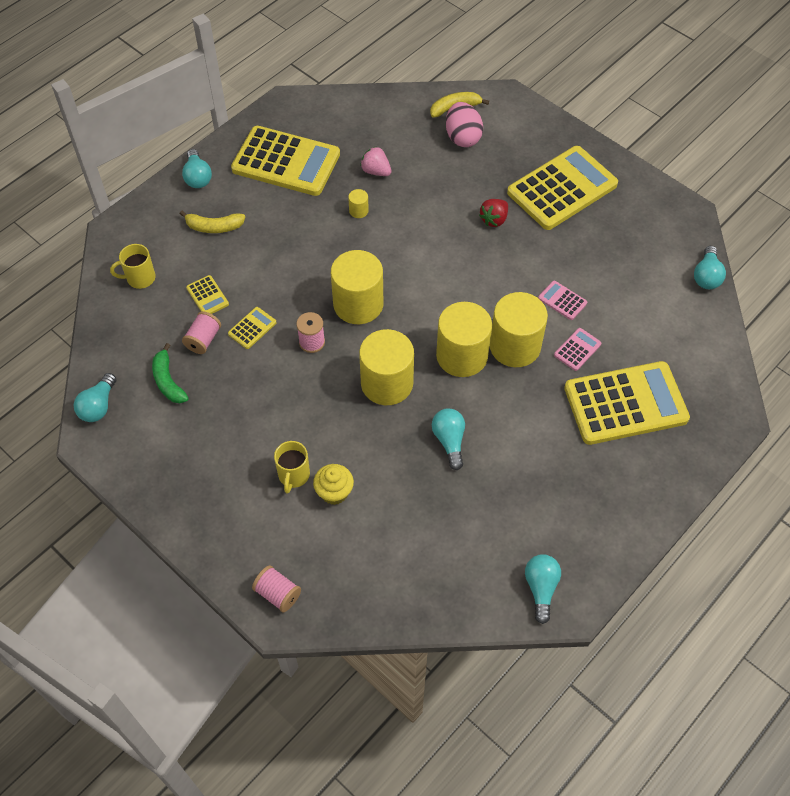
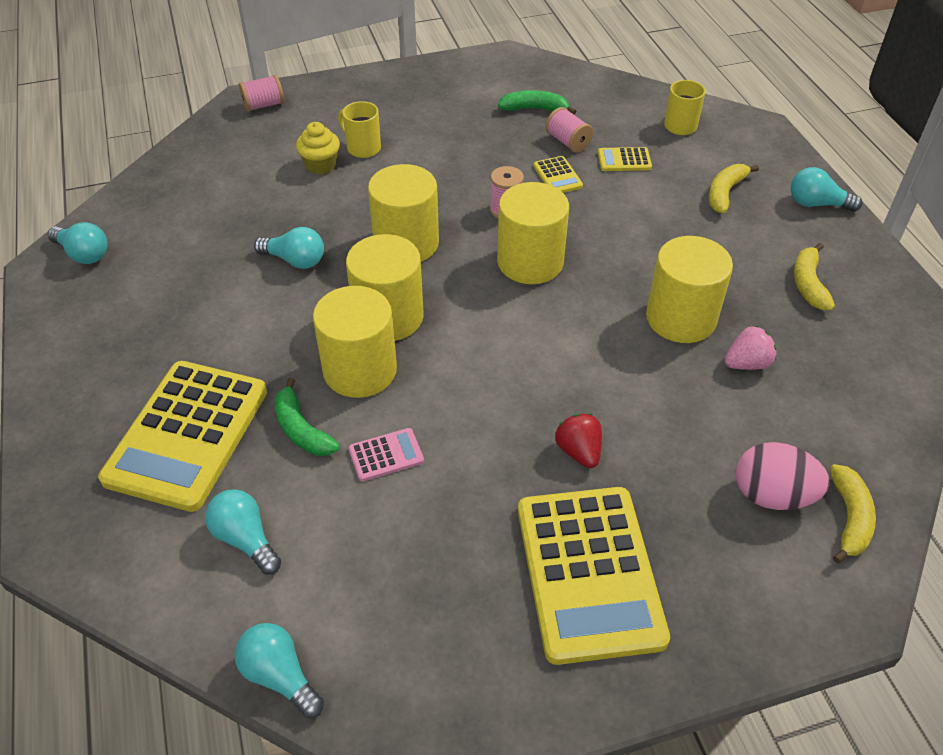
camera: 120 degrees right, 10 degrees down
turquoise light bulb [74,373,116,422] -> turquoise light bulb moved to [205,489,281,575]
yellow calculator [231,126,340,196] -> yellow banana [794,243,835,310]
yellow cylinder [348,189,369,218] -> yellow cylinder [646,236,733,343], size x2.44
pink calculator [554,328,602,371] -> green banana [275,378,340,456]

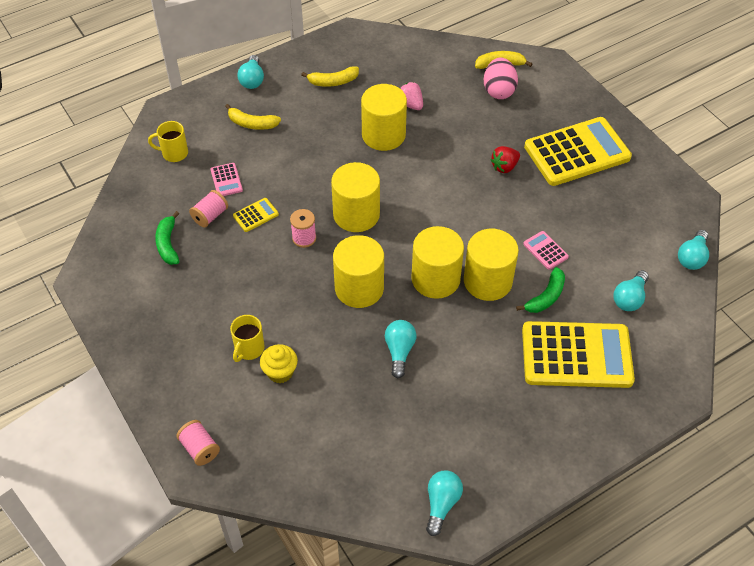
camera: 105 degrees left, 5 degrees up
yellow calculator [598,147,652,171] -> pink calculator [210,163,243,196]

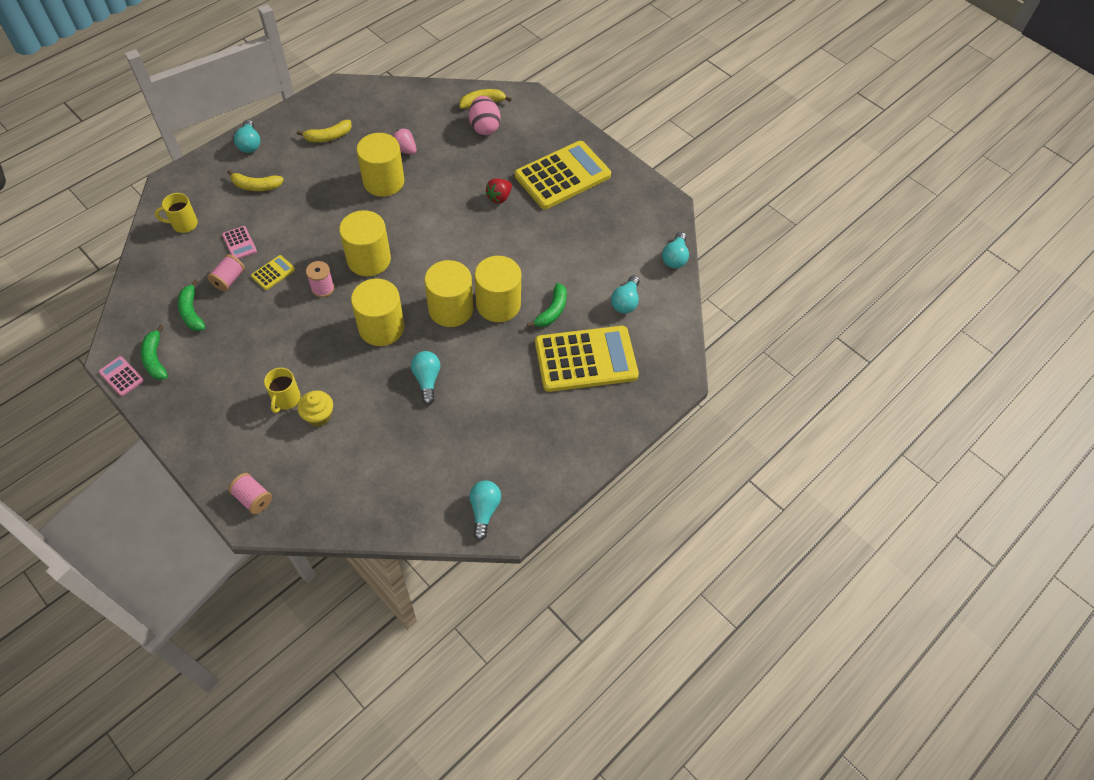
camera: 15 degrees left, 5 degrees up
pink calculator [523,231,569,270] -> pink calculator moved to [99,356,144,396]
none -> green banana [141,325,168,380]

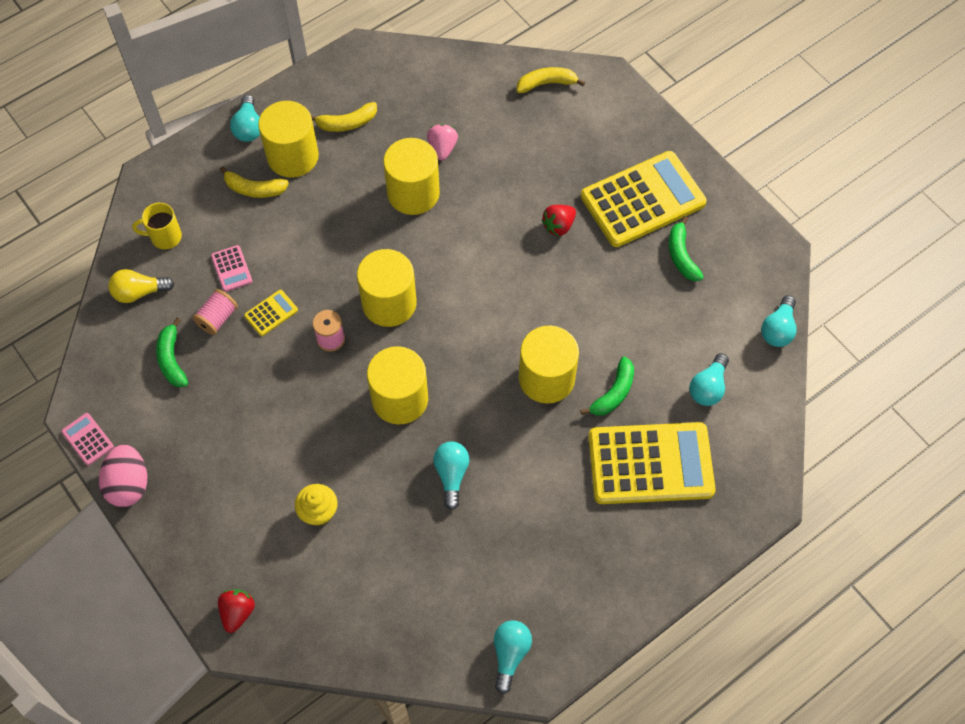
camera: 10 degrees right, 5 degrees up
green banana [141,325,168,380] -> green banana moved to [669,216,704,281]
pink spool [228,473,272,514] -> red strawberry [218,589,255,633]
yellow mug [264,368,301,413] -> none
pink strawberry [392,128,417,154] -> pink strawberry turned 45 degrees clockwise [427,124,458,161]
yellow cylinder [425,260,473,327] -> yellow cylinder moved to [258,101,319,178]
pink egg [469,96,501,135] -> pink egg moved to [99,444,147,507]
none -> yellow light bulb [108,269,174,303]

